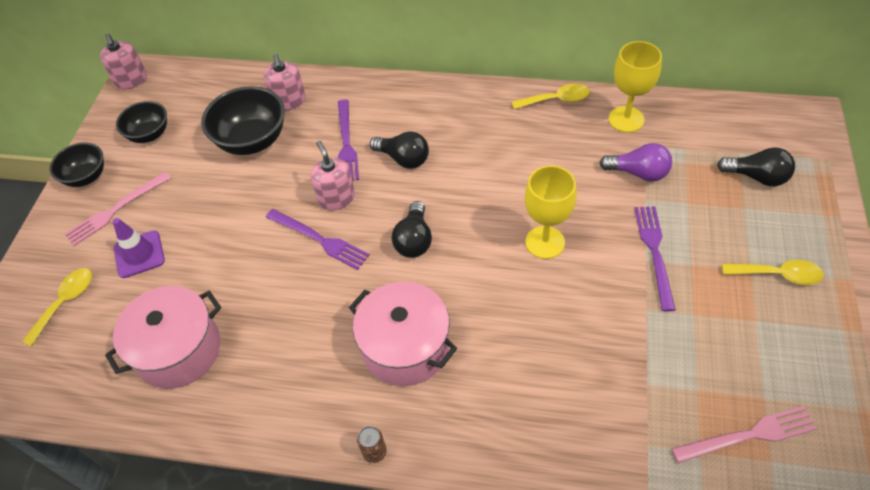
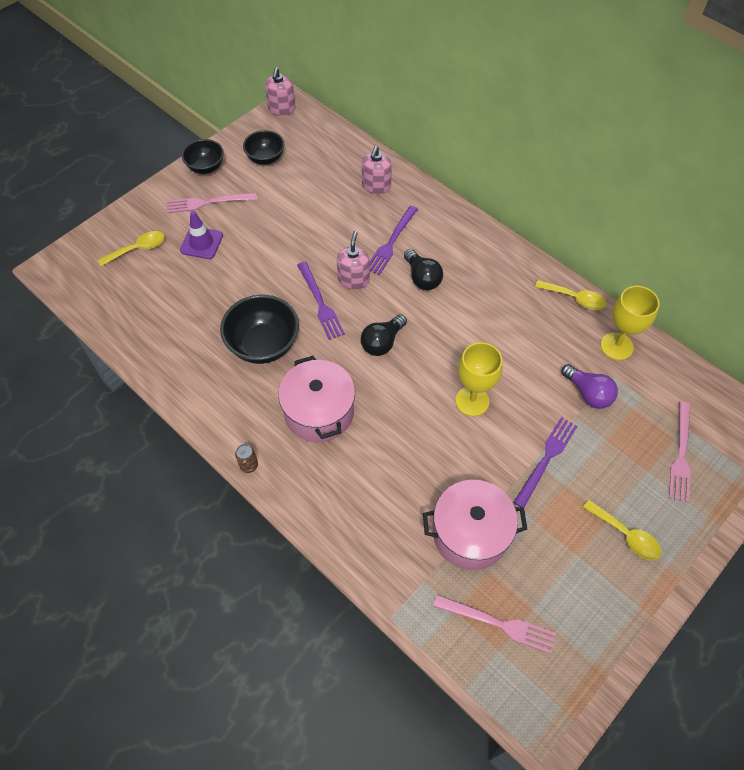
camera: 30 degrees right, 5 degrees up
pink pot [105,286,221,388] -> pink pot moved to [423,480,527,570]
black bowl [201,86,285,155] -> black bowl moved to [220,295,299,364]
black light bulb [717,147,795,186] -> pink fork [669,402,691,502]

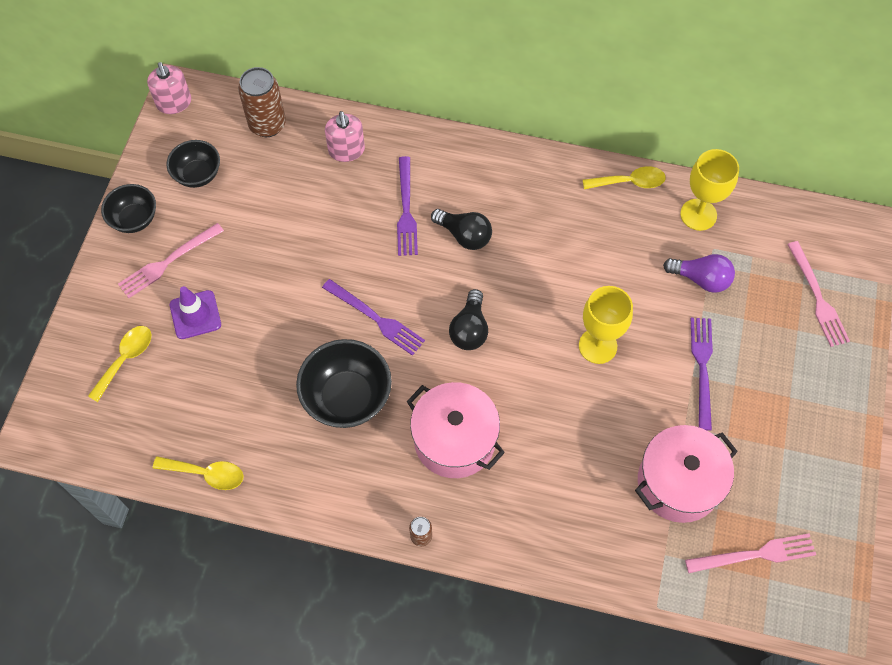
camera: 30 degrees left, 5 degrees up
pink soap dispenser [337,231,370,290] -> none
yellow spoon [583,499,661,560] -> yellow spoon moved to [153,456,244,490]
none -> brown can [238,67,286,137]

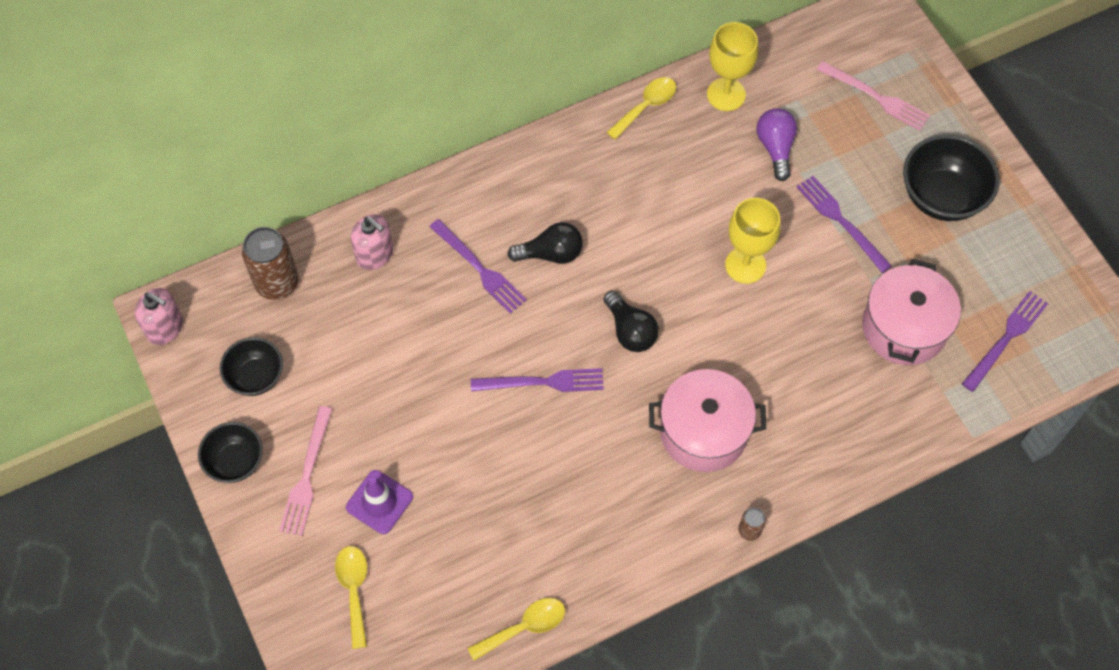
camera: 40 degrees left, 0 degrees up
black bowl [296,339,392,428] -> black bowl moved to [903,135,1000,221]
purple light bulb [663,254,735,293] -> purple light bulb turned 75 degrees counterclockwise [757,108,797,181]
pink fork [685,533,816,573] -> purple fork [962,291,1048,392]

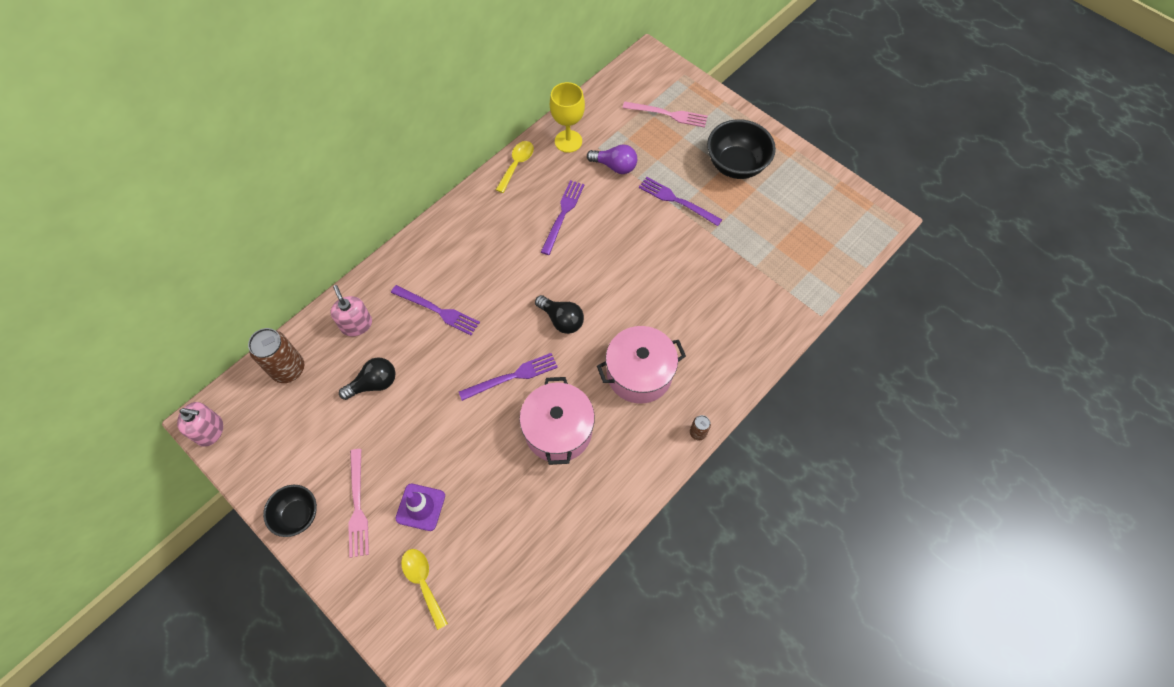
camera: 20 degrees left, 0 degrees up
black bowl [220,337,283,396] -> none
pink soap dispenser [351,214,393,270] -> pink soap dispenser turned 135 degrees counterclockwise [330,285,372,336]
yellow spoon [468,598,565,661] -> none
black light bulb [507,222,583,264] -> black light bulb moved to [339,358,396,400]
yellow goblet [725,198,780,284] -> none
purple light bulb [757,108,797,181] -> purple light bulb turned 135 degrees clockwise [587,144,637,174]
pink pot [862,259,961,365] -> pink pot moved to [519,377,595,465]
purple fork [962,291,1048,392] -> purple fork moved to [541,180,584,255]

